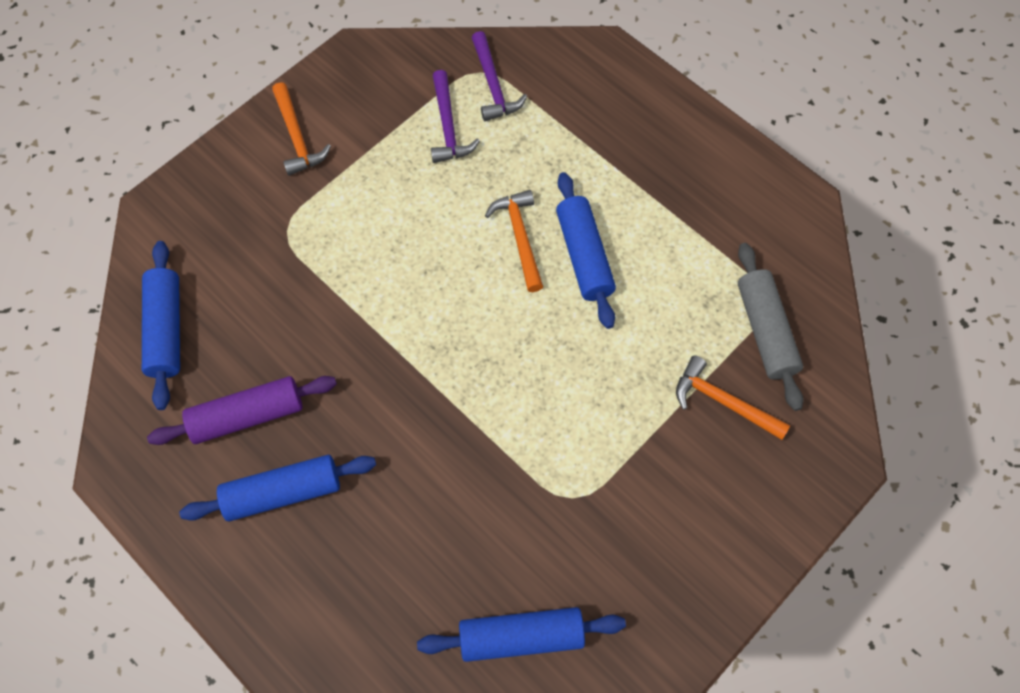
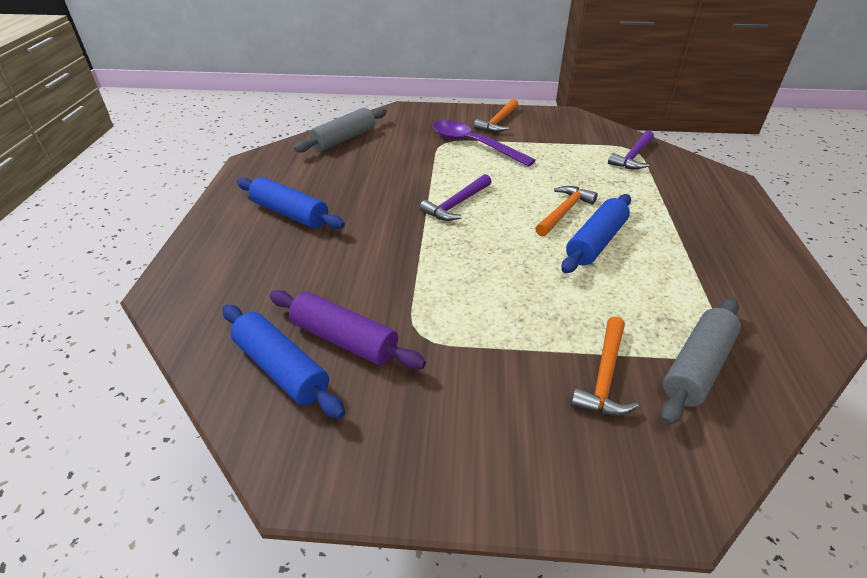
camera: 50 degrees right, 25 degrees down
blue rolling pin [142,241,180,410] -> grey rolling pin [294,108,387,152]
purple rolling pin [147,376,337,445] -> purple rolling pin moved to [269,290,426,369]
purple hammer [431,70,480,163] -> purple hammer moved to [420,174,491,221]
orange hammer [676,355,790,440] -> orange hammer turned 150 degrees counterclockwise [571,317,639,416]
none -> purple spoon [433,120,536,167]

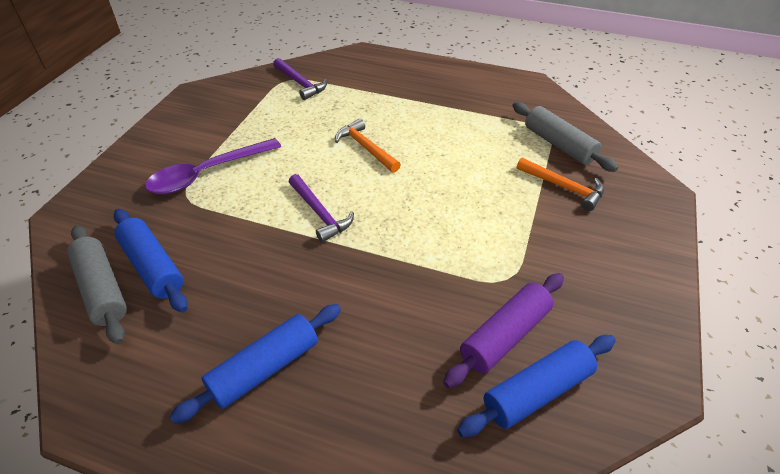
camera: 75 degrees left, 5 degrees up
orange hammer [474,99,518,132] -> none
blue rolling pin [561,194,631,273] -> blue rolling pin moved to [114,209,188,313]

